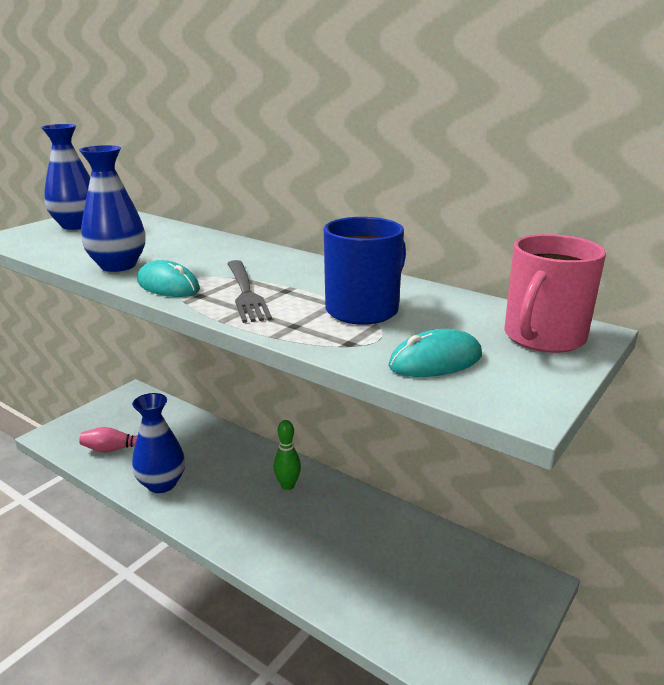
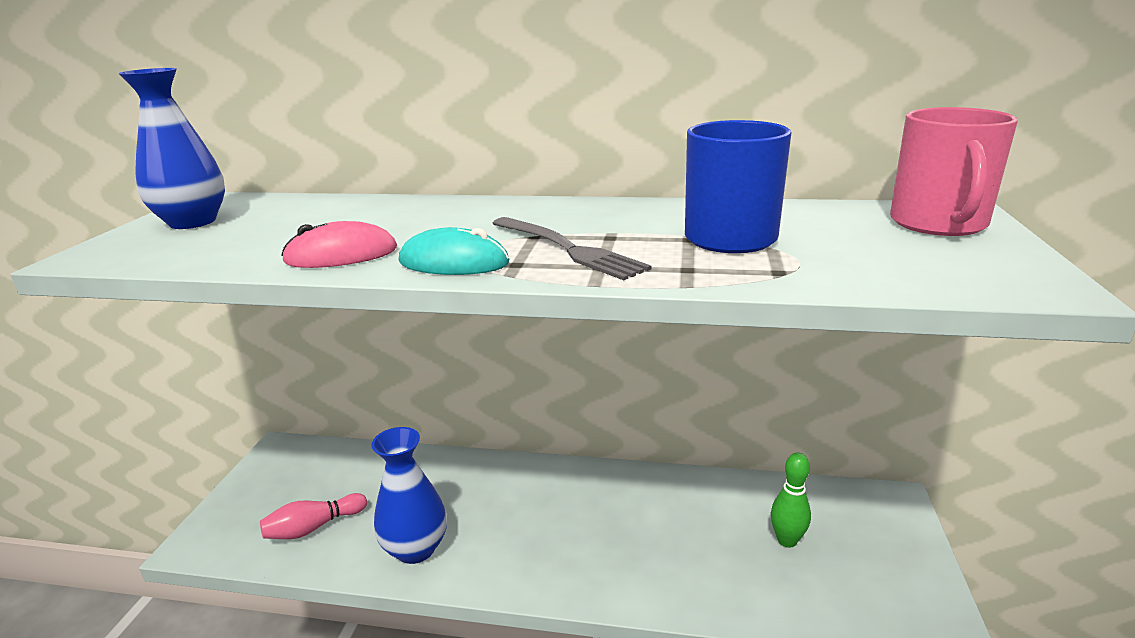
camera: 25 degrees left, 0 degrees up
blue vase [79,145,145,272] -> pink mouse [281,221,397,268]
green bowling pin [273,420,301,490] -> green bowling pin moved to [771,452,811,548]
turquoise mouse [388,329,482,377] -> none

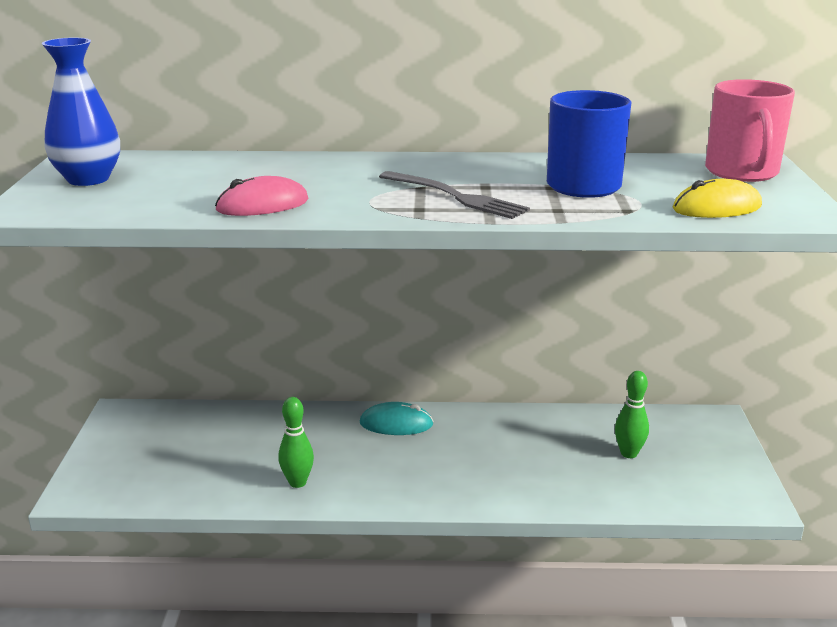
camera: 10 degrees left, 0 degrees up
pink bowling pin [260,493,367,539] -> none
blue vase [371,427,447,564] -> green bowling pin [278,397,314,488]
turquoise mouse [399,227,509,275] -> turquoise mouse moved to [360,402,433,435]
none -> yellow mouse [672,179,762,218]

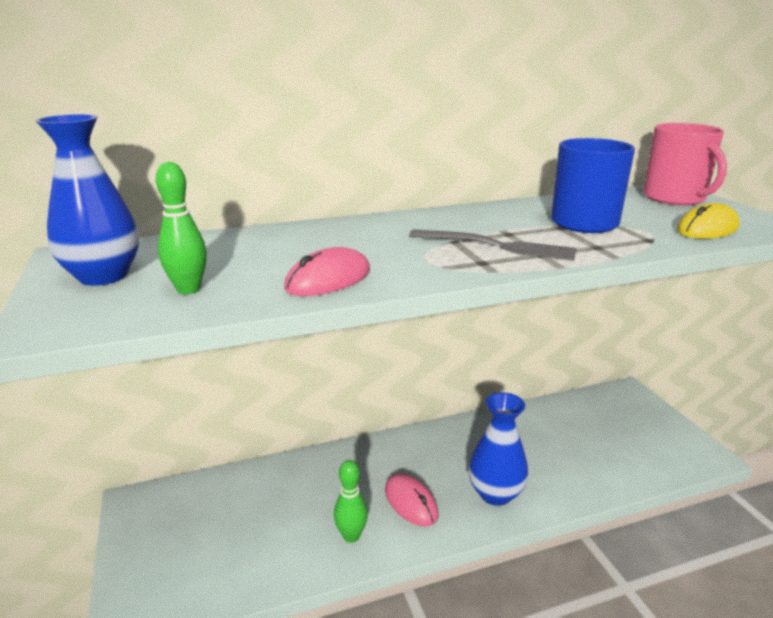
camera: 20 degrees left, 0 degrees up
turquoise mouse [360,402,433,435] -> none
green bowling pin [615,371,649,458] -> green bowling pin moved to [156,162,207,294]
none -> pink mouse [385,474,439,527]
none -> blue vase [468,392,528,506]

